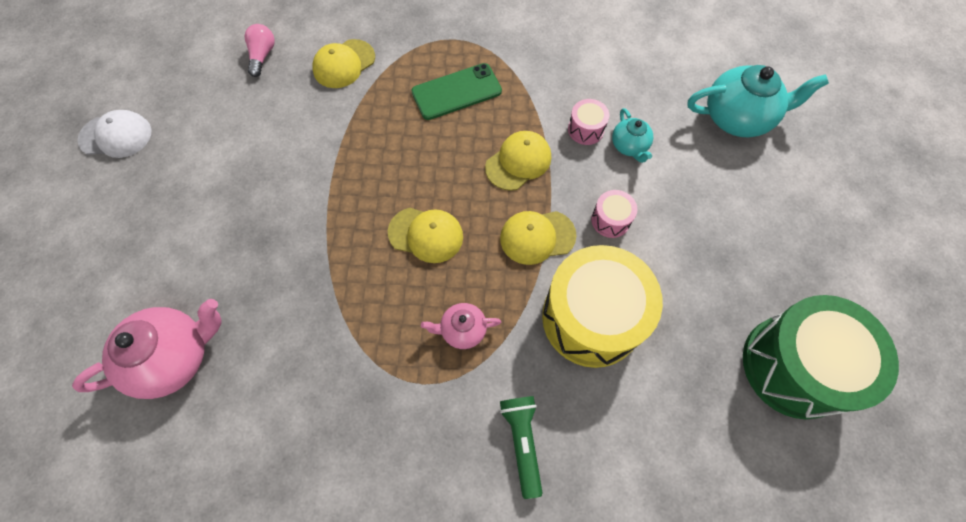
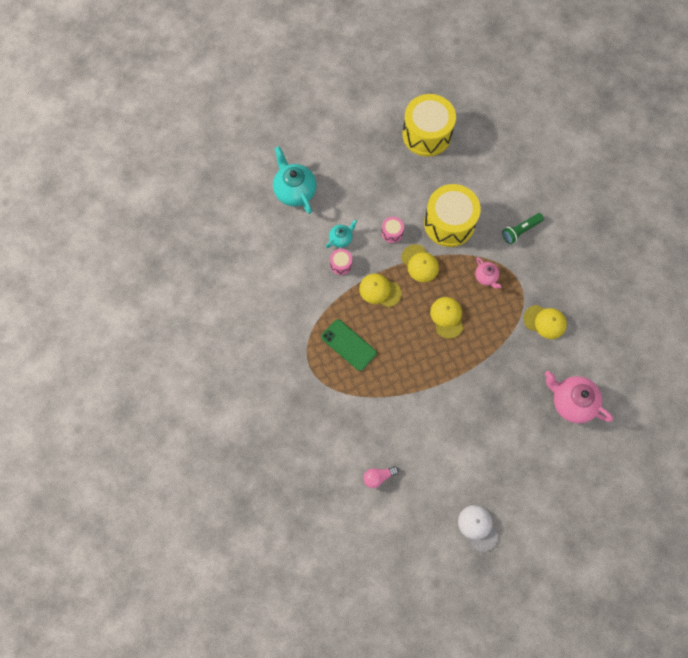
camera: 115 degrees left, 5 degrees up
yellow cap [312,39,375,88] -> yellow cap moved to [523,305,567,339]
green drum [743,295,899,419] -> yellow drum [402,94,456,157]

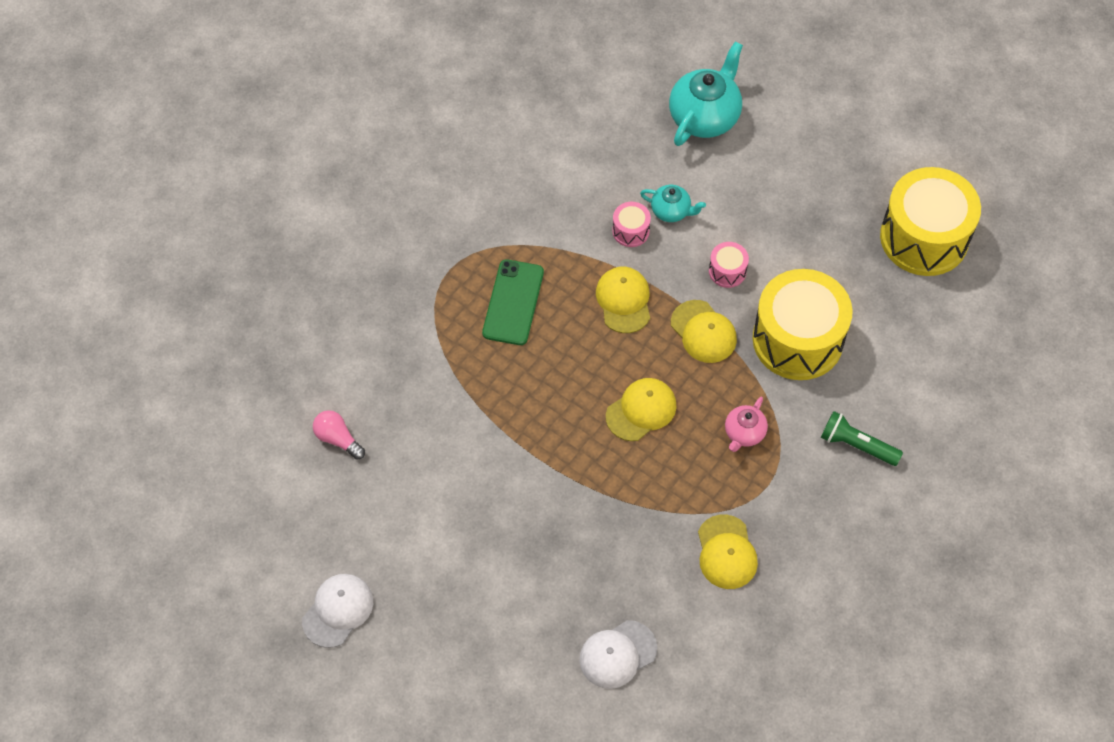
camera: 60 degrees right, 10 degrees down
yellow cap [401,244,439,282] -> yellow cap turned 60 degrees counterclockwise [671,300,737,363]
pink teapot [545,371,613,423] -> white cap [579,620,657,689]

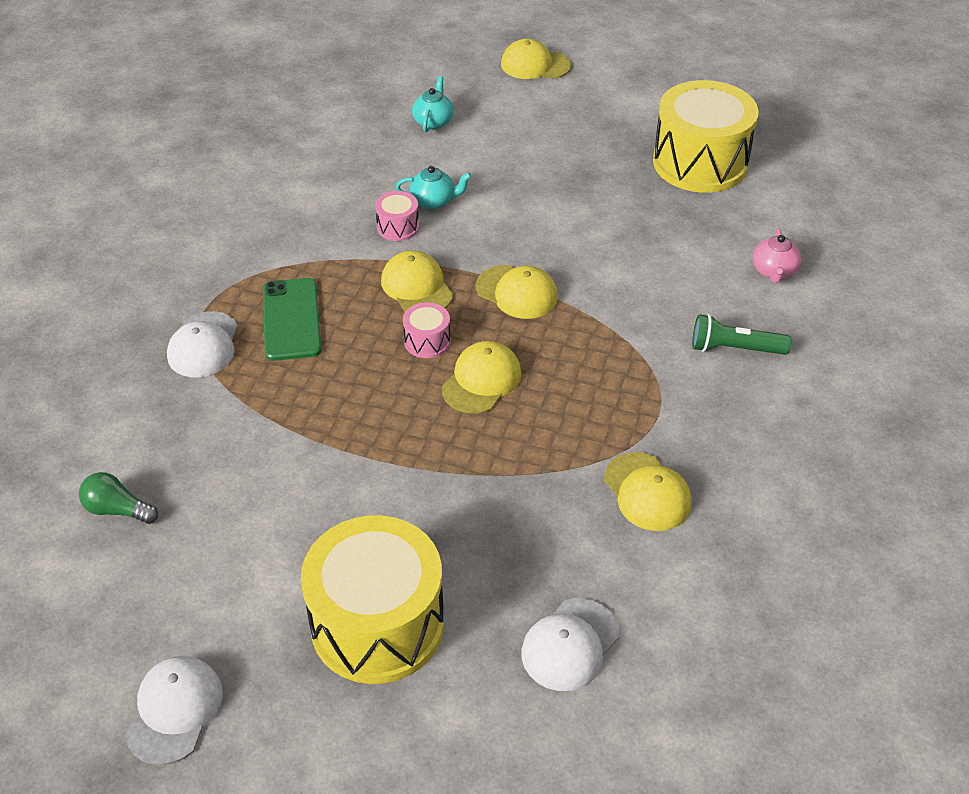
camera: 20 degrees left, 15 degrees down
pink light bulb [313,410,365,460] -> green light bulb [79,472,158,524]
turquoise teapot [669,42,743,146] -> turquoise teapot [412,76,454,132], size x0.53
pink drum [709,242,749,288] -> pink drum moved to [403,302,451,358]
pink teapot [725,397,768,452] -> pink teapot moved to [753,228,801,283]
yellow drum [753,269,853,380] -> yellow drum moved to [301,515,444,684]
none -> white cap [167,311,238,377]
none -> yellow cap [501,39,571,79]

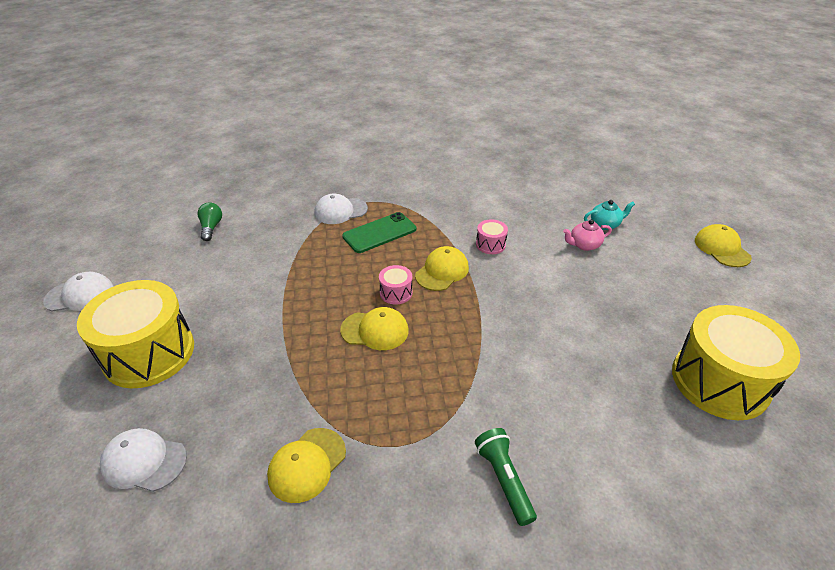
camera: 65 degrees right, 5 degrees down
turquoise teapot [396,166,472,209] -> none
yellow cap [476,265,558,319] -> none
pink teapot [753,228,801,283] -> pink teapot moved to [563,219,612,251]

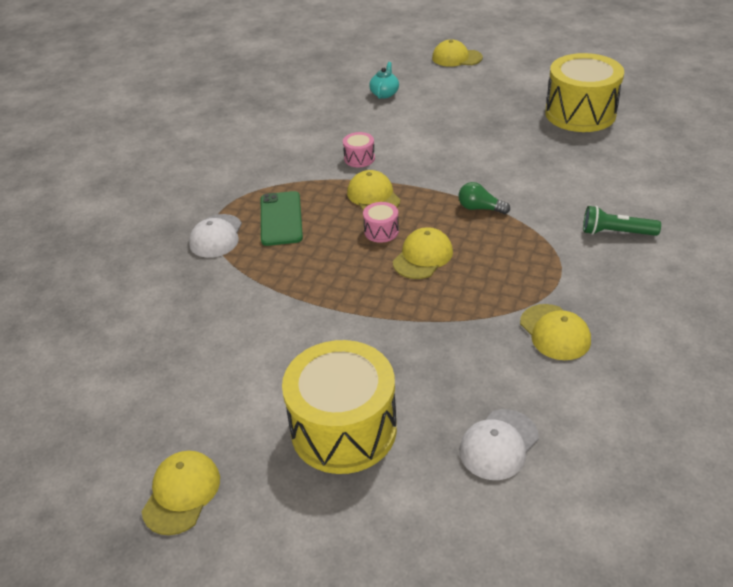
camera: 60 degrees left, 0 degrees up
white cap [43,272,114,312] -> yellow cap [142,451,220,535]
green light bulb [197,202,222,241] -> green light bulb moved to [458,182,510,214]
pink teapot [563,219,612,251] -> none

